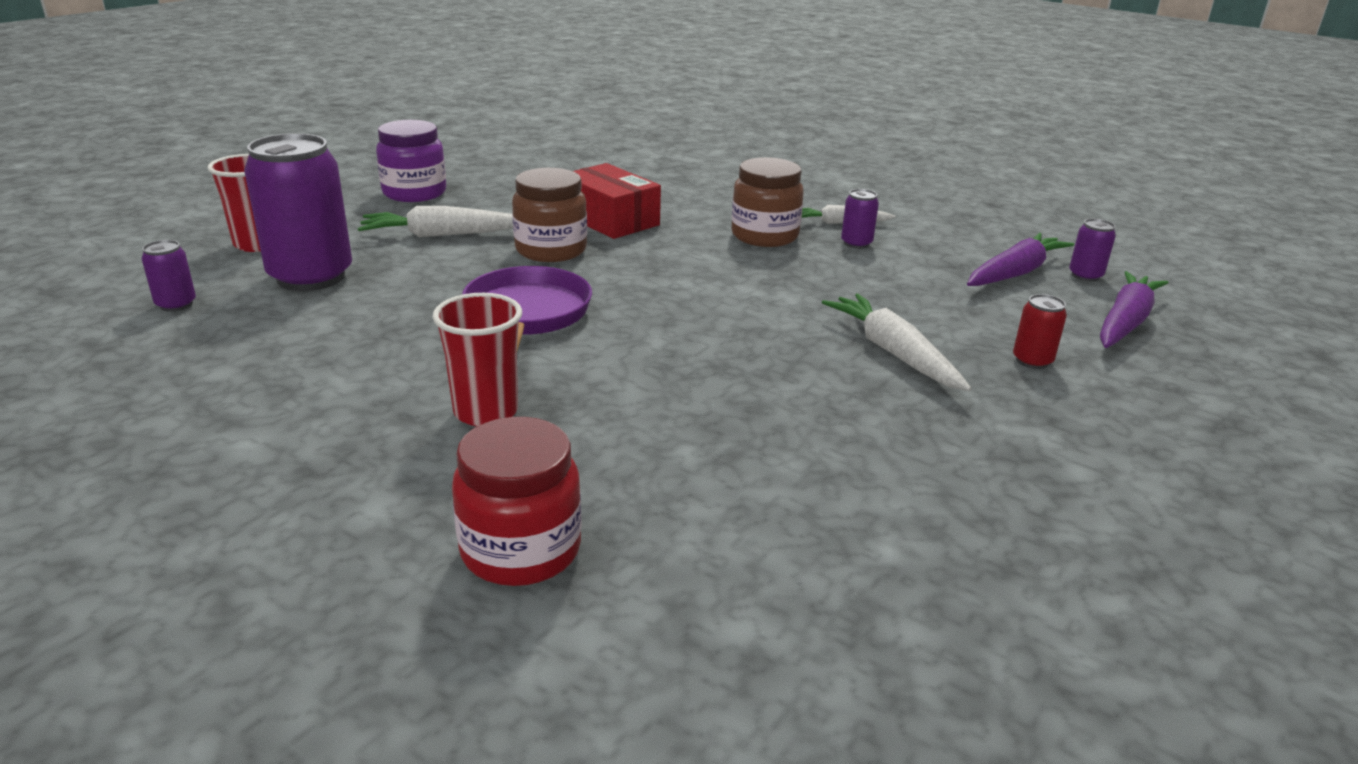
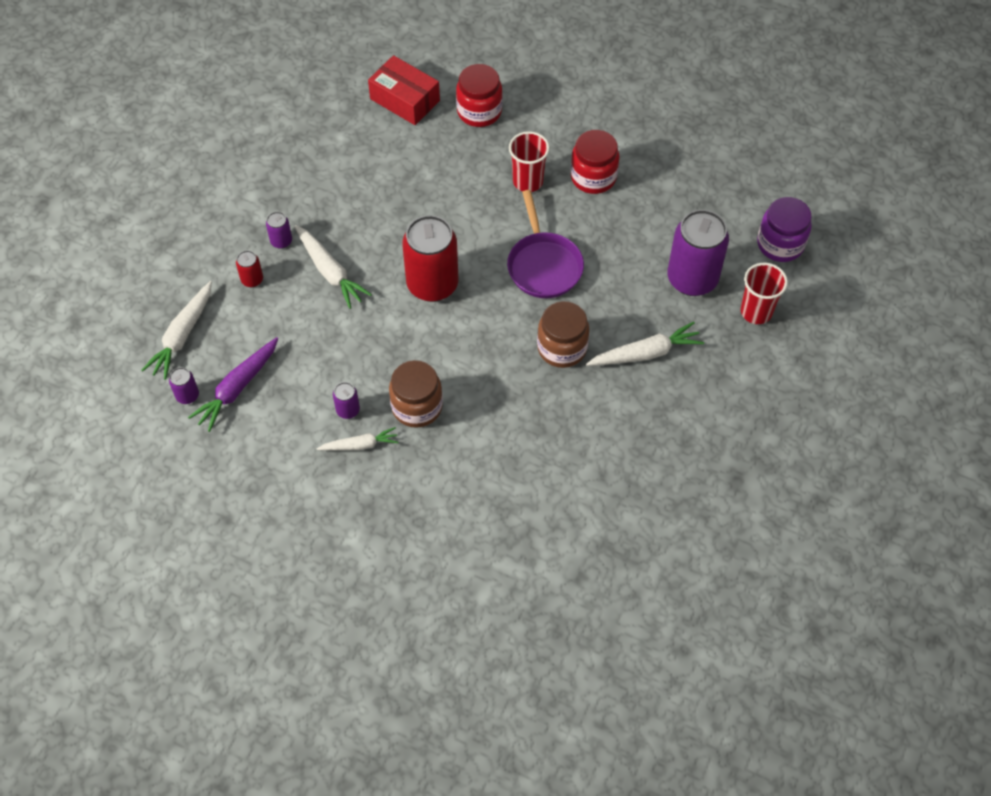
camera: 170 degrees right, 30 degrees up
purple can [142,240,196,312] -> purple can moved to [266,212,292,249]
purple jar [376,120,446,202] -> purple jar moved to [757,197,812,262]
red box [573,163,661,239] -> red box moved to [368,55,440,125]
purple carrot [1100,271,1168,348] -> white carrot [141,281,212,380]
none -> red can [402,215,459,302]
none -> red jar [571,130,619,194]

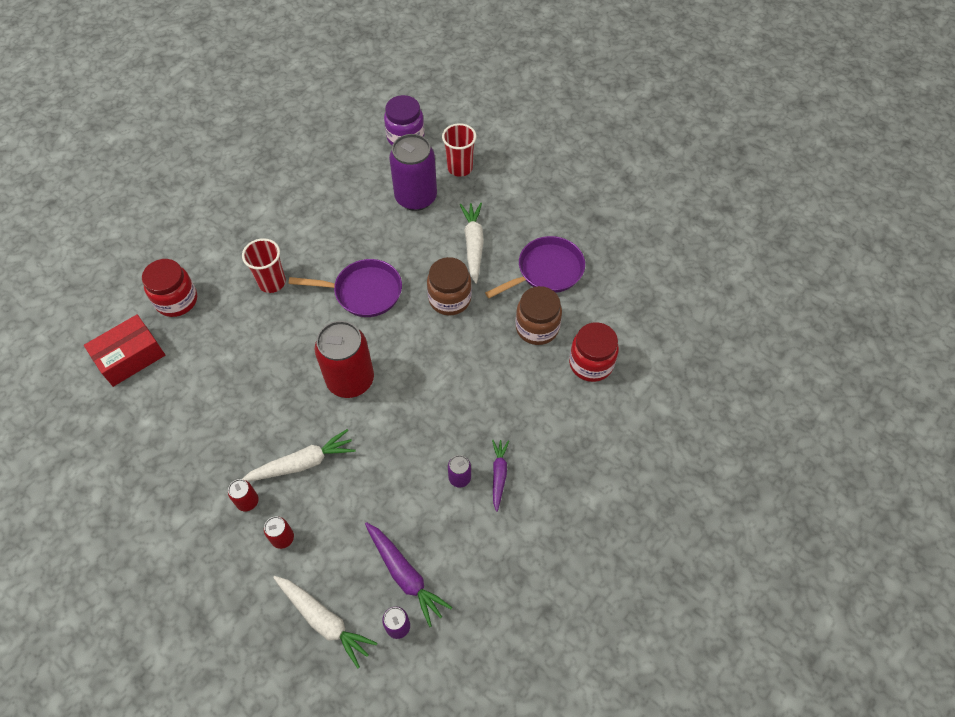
camera: 75 degrees left, 0 degrees up
purple can [266,212,292,249] -> red can [228,479,259,511]
white carrot [317,427,399,451] -> purple carrot [492,440,509,512]
brown jar [389,360,443,428] -> brown jar moved to [515,286,562,345]
red jar [571,130,619,194] -> red jar moved to [569,322,619,382]
none -> purple pan [485,236,585,298]

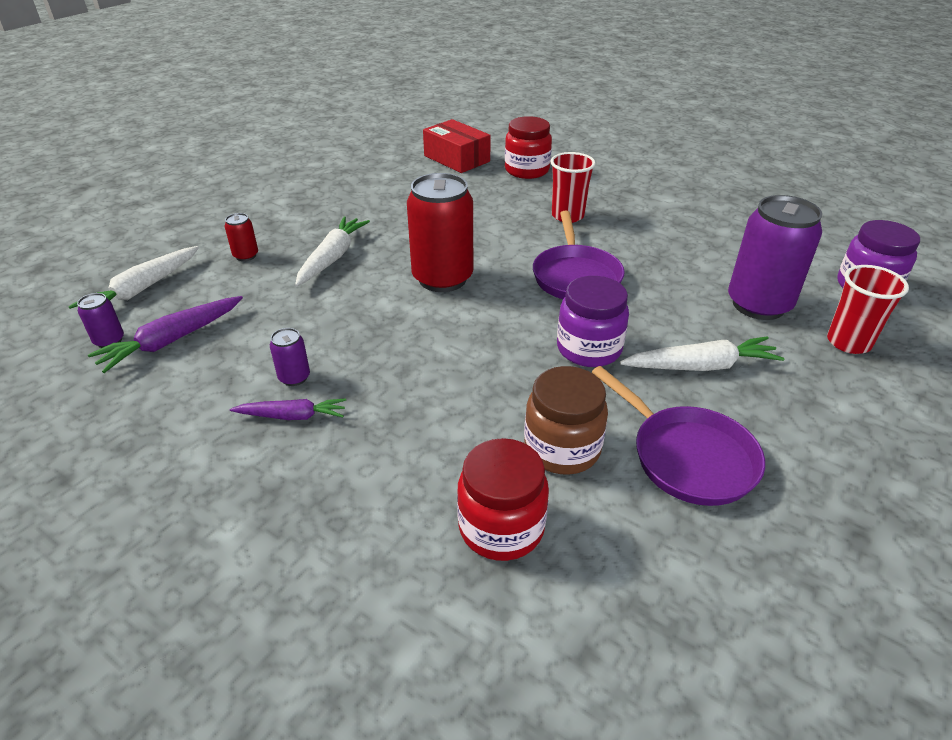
camera: 85 degrees right, 20 degrees down
red can [228,479,259,511] -> none
white carrot [242,429,356,482] -> white carrot turned 135 degrees counterclockwise [295,216,370,286]
brown jar [427,257,472,316] -> purple jar [557,276,629,367]

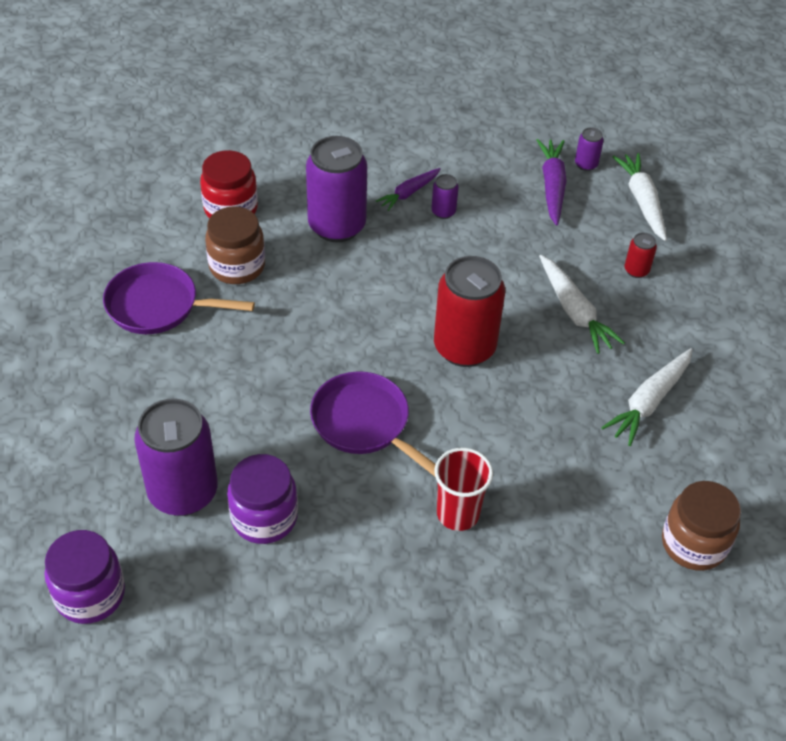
camera: 135 degrees right, 10 degrees up
red box [423,119,491,173] -> brown jar [662,481,741,571]
red jar [505,116,552,179] -> none
purple jar [557,276,629,367] -> purple jar moved to [227,454,298,544]
white carrot [620,336,784,371] -> white carrot moved to [601,348,693,446]
red cup [827,265,909,354] -> none
none -> purple can [306,136,367,242]

